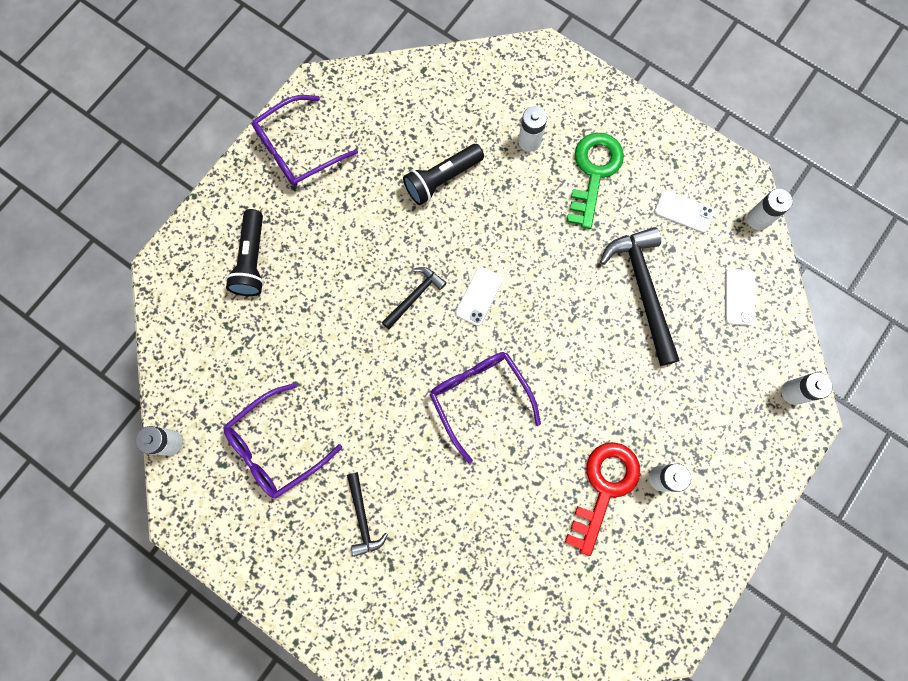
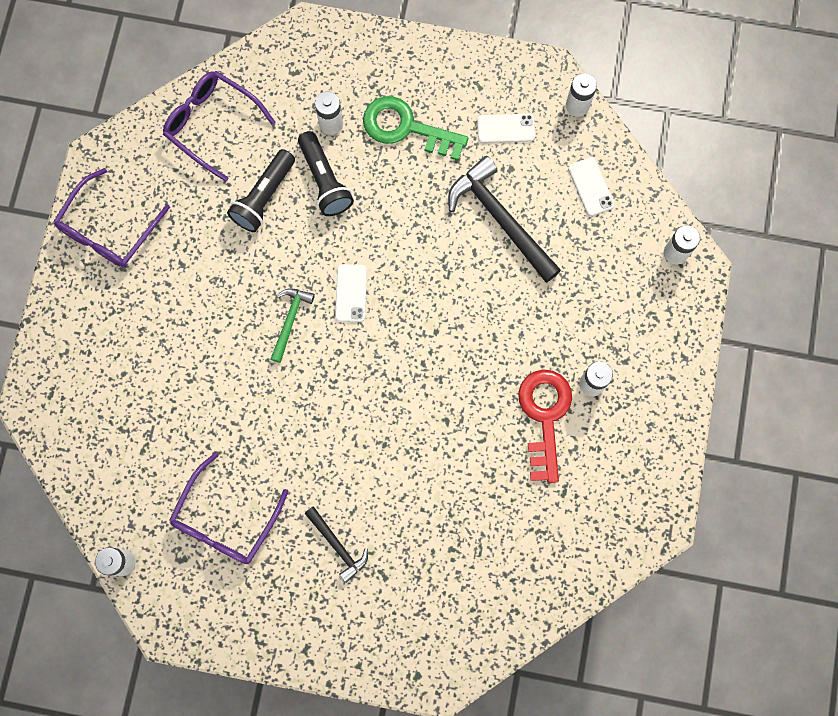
camera: 25 degrees left, 0 degrees up
black flashlight [226,209,264,296] -> black flashlight moved to [298,131,354,216]
black hammer [381,267,447,330] -> green hammer [271,288,315,363]
purple glasses [429,352,541,463] -> purple glasses moved to [163,71,275,182]
green key [567,133,624,229] -> green key turned 60 degrees counterclockwise [363,96,468,161]

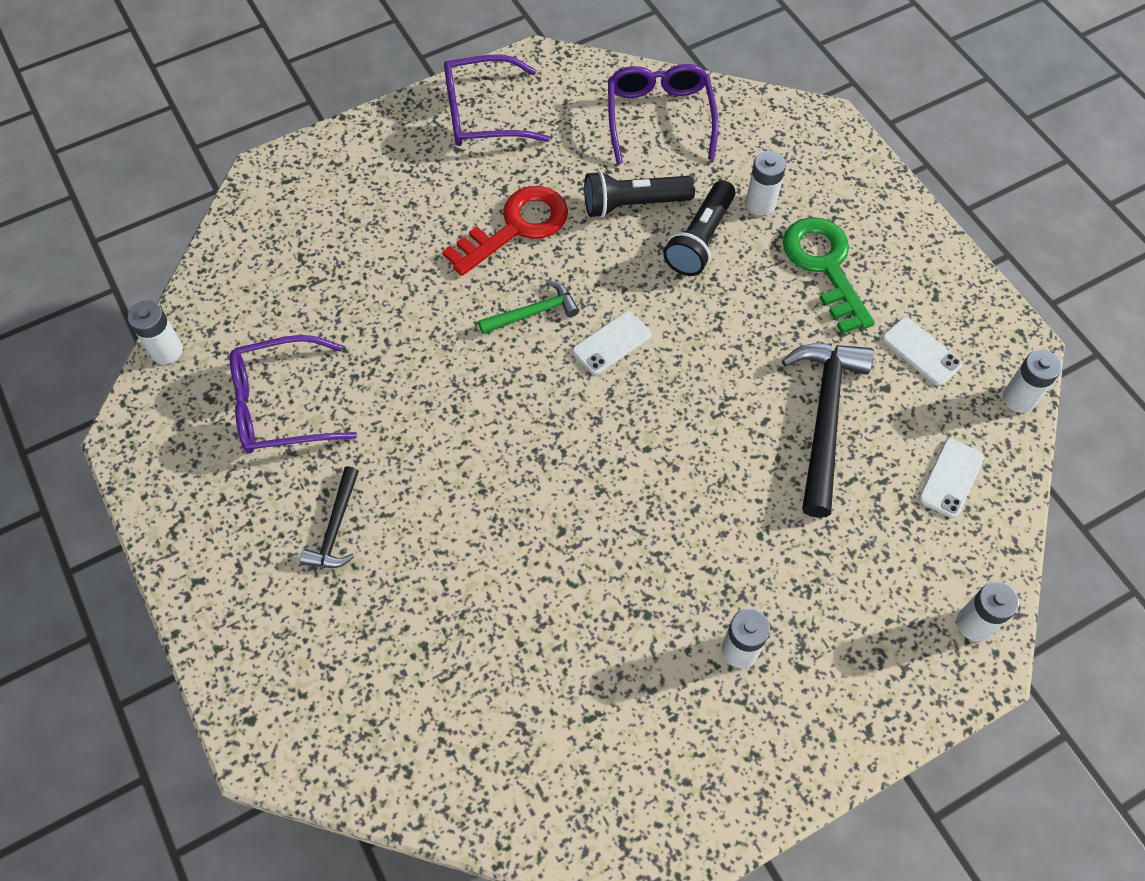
camera: 50 degrees right, 15 degrees down
red key [518,370,572,483] -> red key moved to [442,186,568,276]

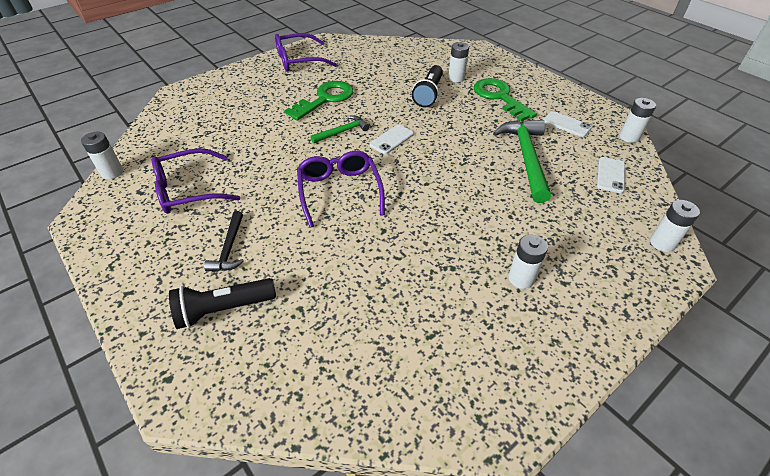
camera: 10 degrees left, 15 degrees down
red key [442,186,568,276] -> green key [284,81,353,121]
black flashlight [584,171,695,218] -> black flashlight moved to [169,278,276,329]
purple glasses [608,64,718,164] -> purple glasses moved to [297,151,385,228]
black hammer [782,343,874,518] -> green hammer [493,120,551,203]

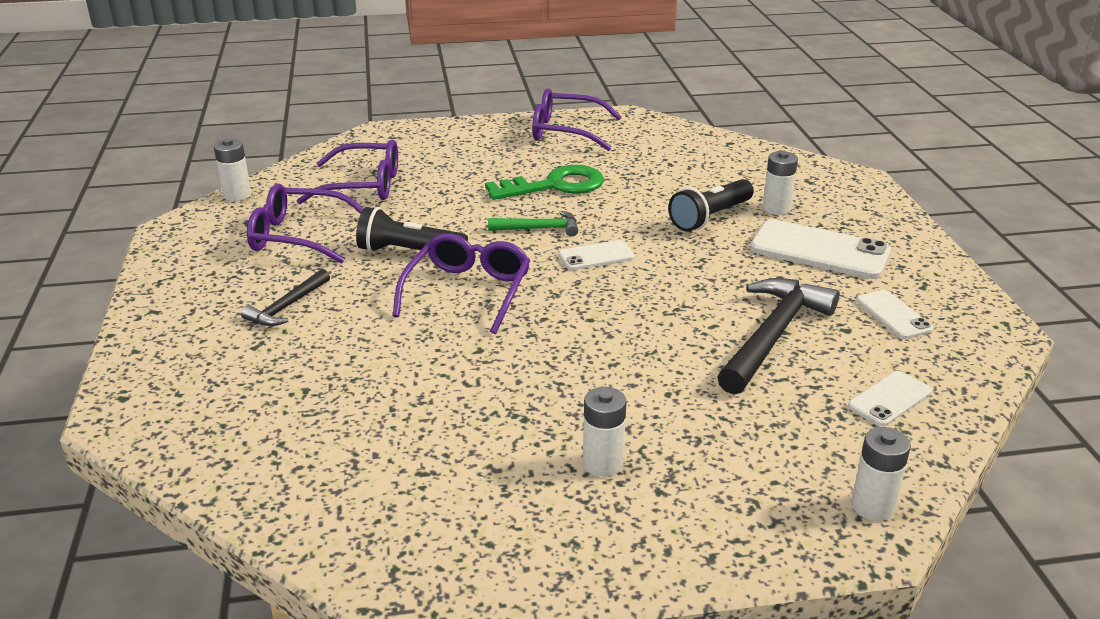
camera: 30 degrees right, 15 degrees down
black flashlight [169,278,276,329] -> black flashlight moved to [356,207,468,252]
green key [474,78,537,121] -> white phone [750,219,891,279]
green hammer [493,120,551,203] -> black hammer [717,278,839,395]
white battery [619,98,656,143] -> none
none -> purple glasses [297,140,398,204]

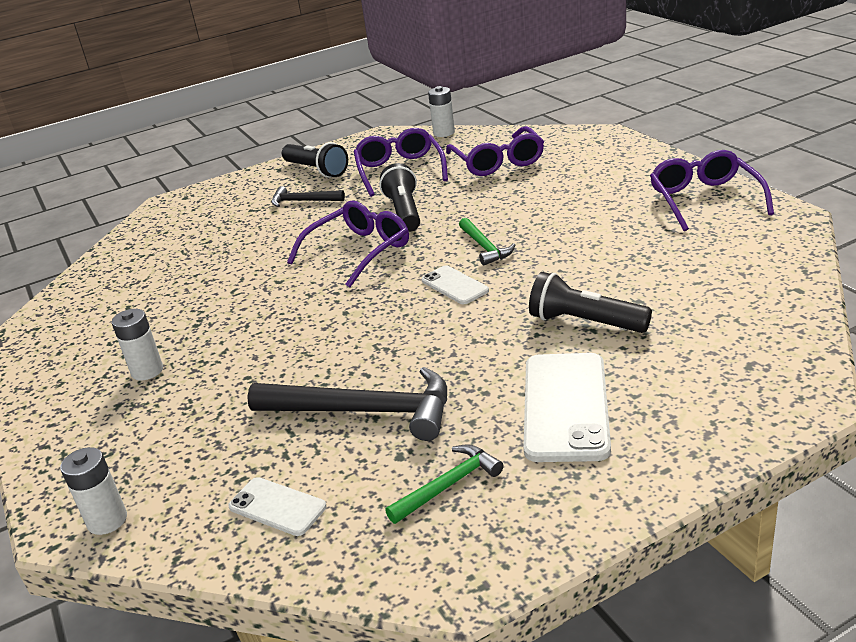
camera: 75 degrees right, 0 degrees up
purple glasses [393,233,530,334] -> purple glasses turned 45 degrees counterclockwise [287,201,409,288]
green key [485,165,604,200] -> none
white battery [762,151,798,215] -> none
white phone [856,290,933,339] -> green hammer [385,444,504,524]
none -> black flashlight [282,142,348,178]

